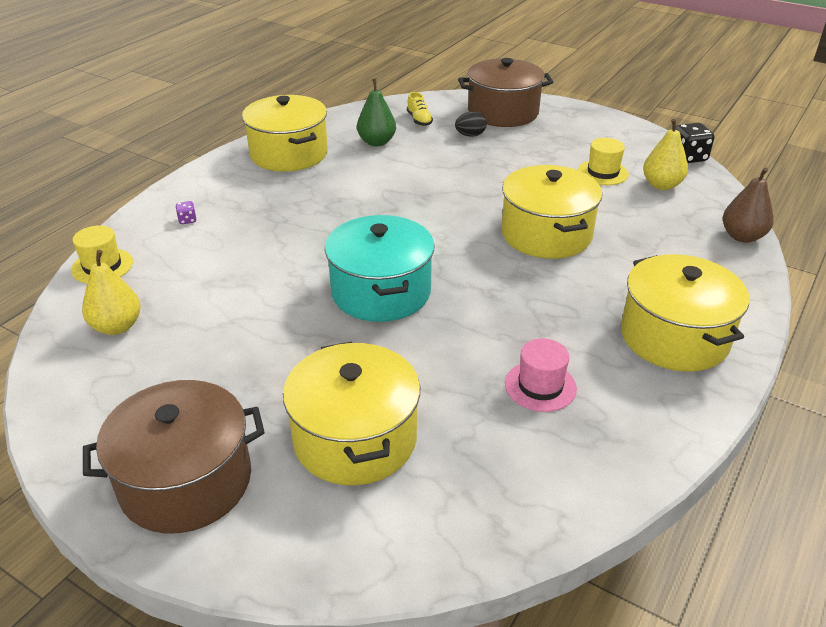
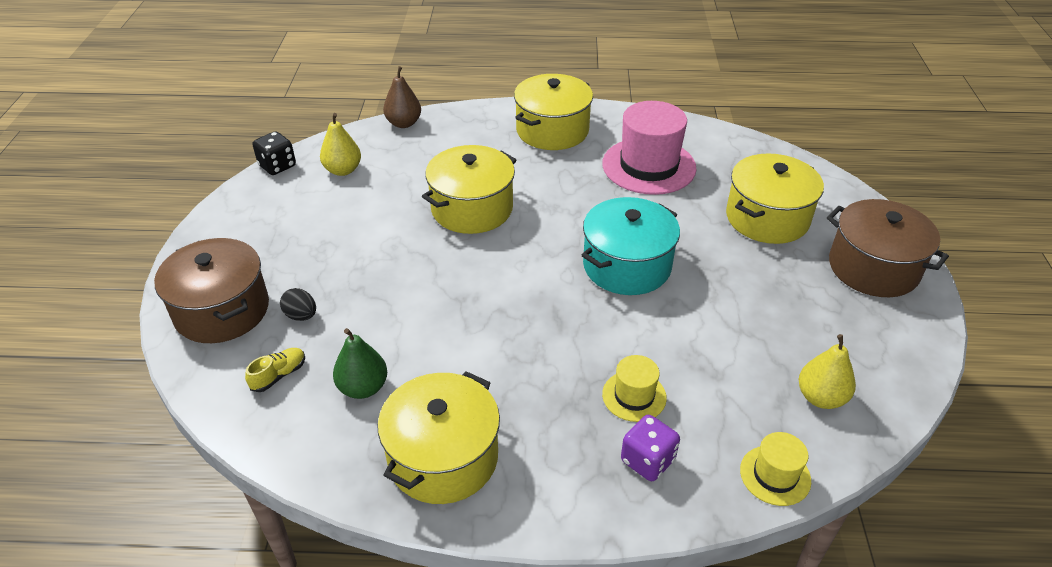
camera: 120 degrees left, 5 degrees up
purple dice [175,201,196,224] -> purple dice [621,415,680,481], size x2.01
pink hat [505,339,577,412] -> pink hat [602,101,697,195], size x1.96
yellow hat [578,138,629,185] -> yellow hat moved to [602,355,667,422]

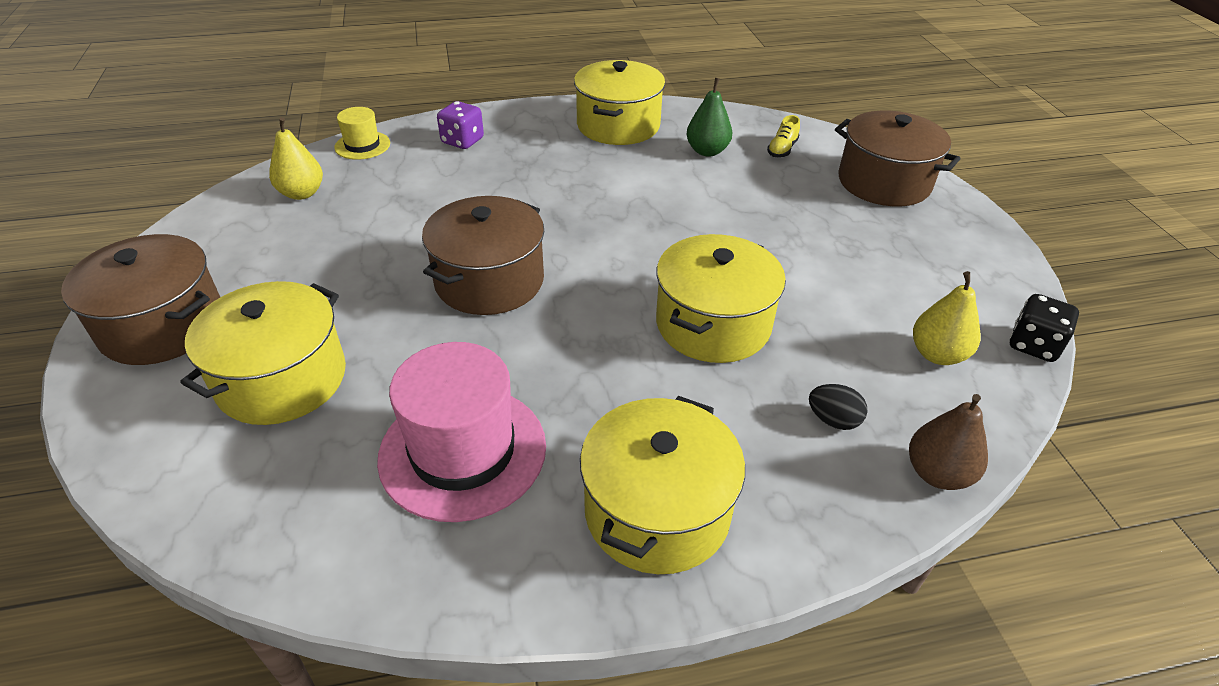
camera: 165 degrees right, 0 degrees up
black egg [280,288,316,321] -> black egg moved to [809,384,868,430]
turquoise pot [582,197,680,295] -> brown pot [422,196,544,315]
yellow hat [602,355,667,422] -> none

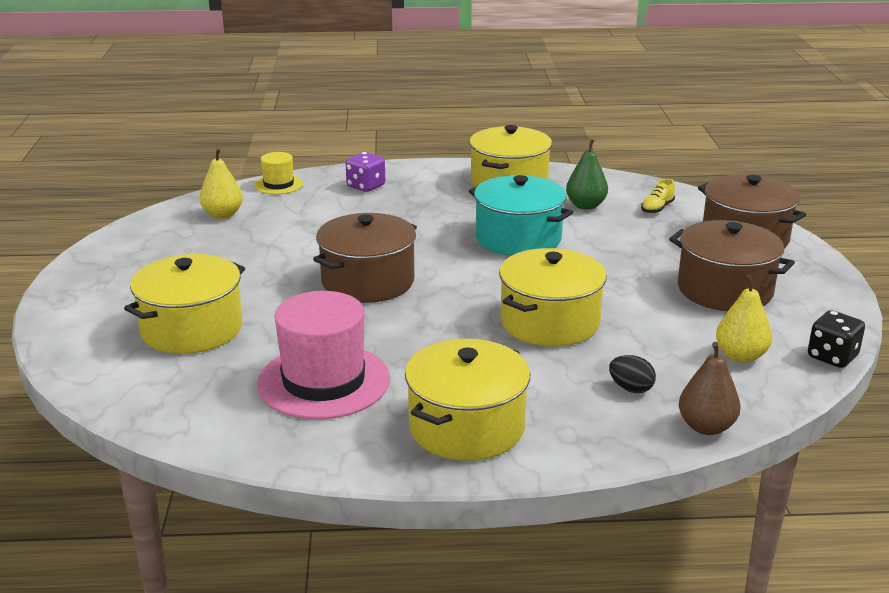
camera: 10 degrees right, 15 degrees down
brown pot [61,234,220,365] -> brown pot moved to [669,220,795,311]
none -> turquoise pot [469,175,573,256]

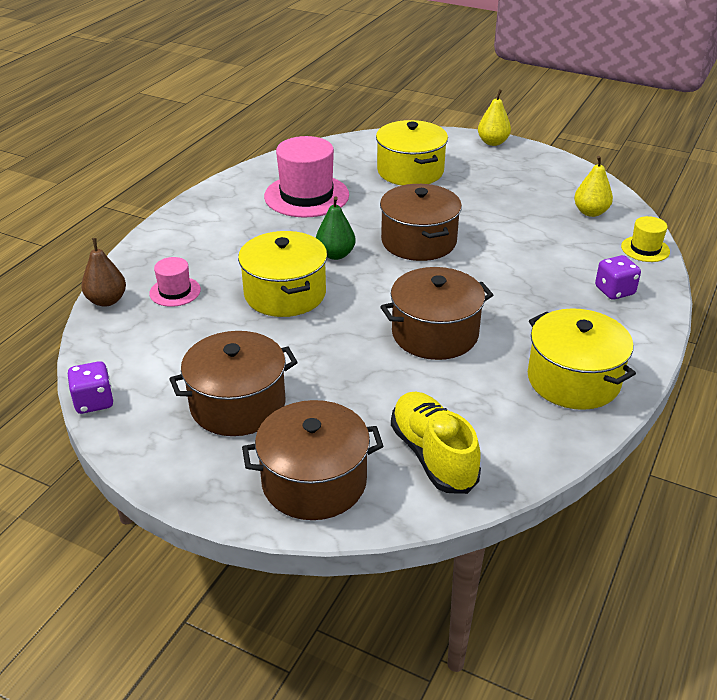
camera: 120 degrees right, 10 degrees up
yellow pot [405,339,530,461] -> none
turquoise pot [469,175,573,256] -> brown pot [380,267,493,360]
green pear [566,139,608,210] -> green pear moved to [316,197,356,260]
black egg [609,355,656,393] -> pink hat [149,257,201,307]
yellow shoe [641,179,675,214] -> yellow shoe [391,392,481,494], size x2.11
yellow pear [716,275,772,363] -> yellow pear moved to [478,89,511,146]
black dice [808,310,865,368] -> purple dice [68,361,114,414]

